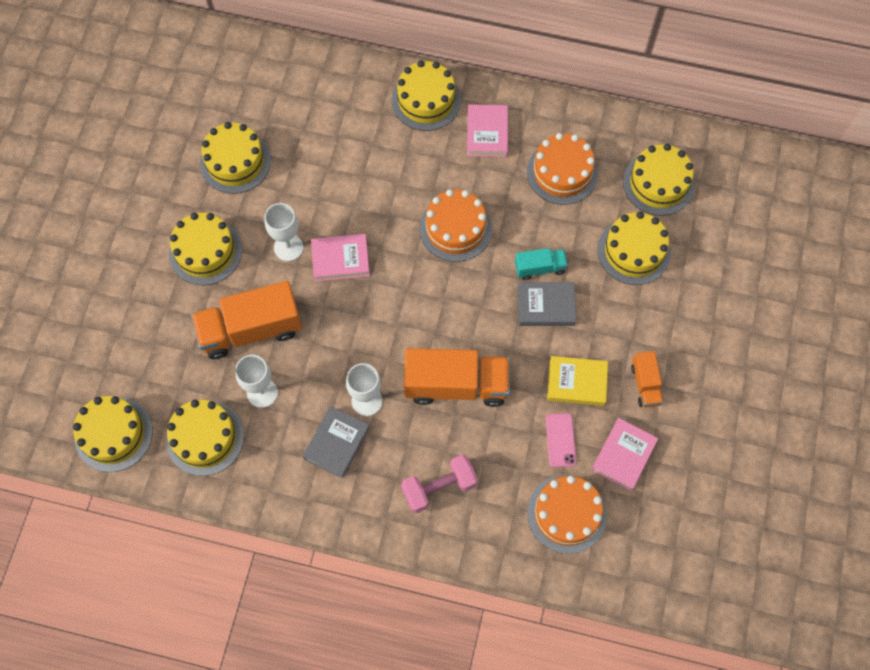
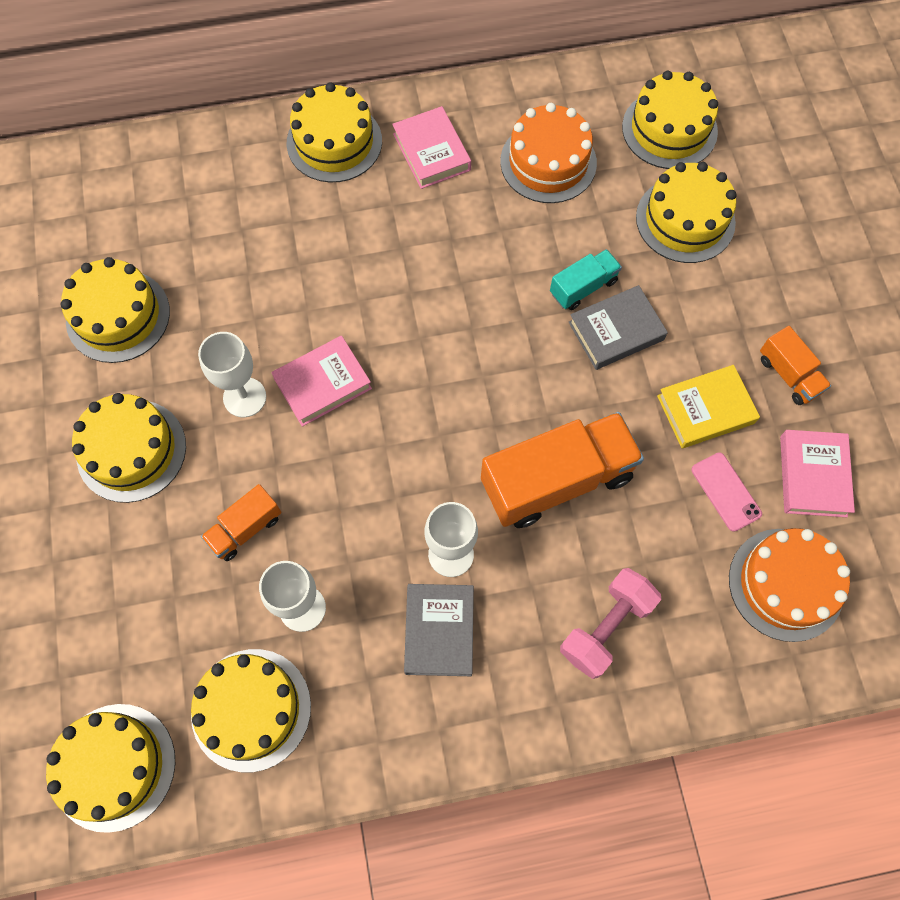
camera: 25 degrees left, 0 degrees up
orange truck [191,281,302,359] -> orange truck [201,484,281,561], size x0.50
orange cake [420,189,492,262] -> none

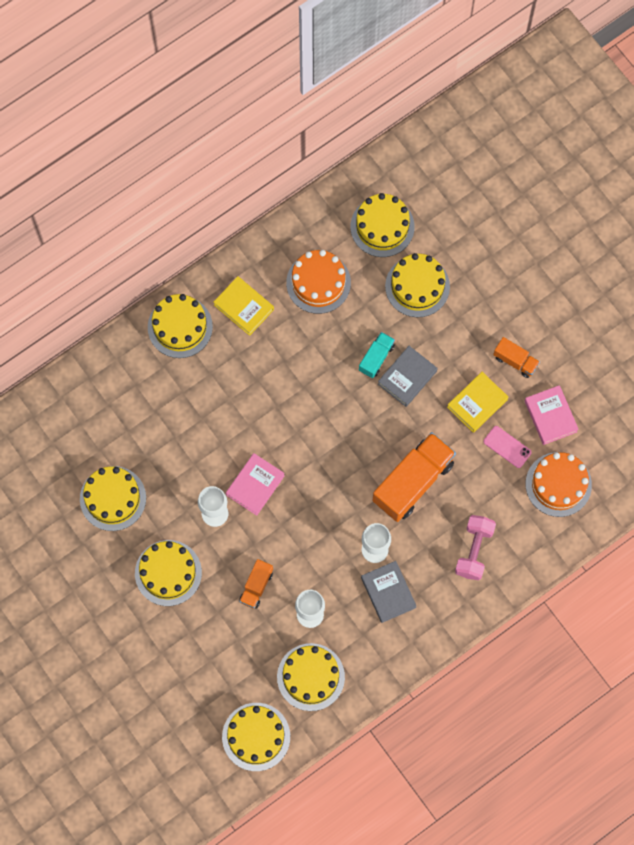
camera: 25 degrees left, 5 degrees up
pink book [392,106,471,189] -> yellow book [213,276,274,336]

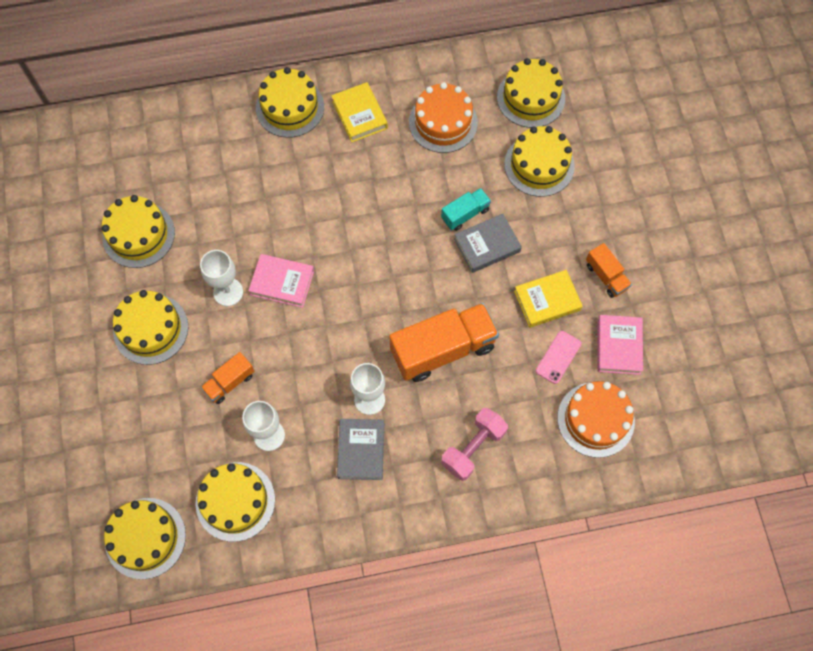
camera: 25 degrees right, 5 degrees down
pink book [226,453,285,516] -> pink book turned 45 degrees clockwise [248,254,314,308]
pink phone [483,426,532,468] -> pink phone turned 60 degrees clockwise [536,331,581,384]

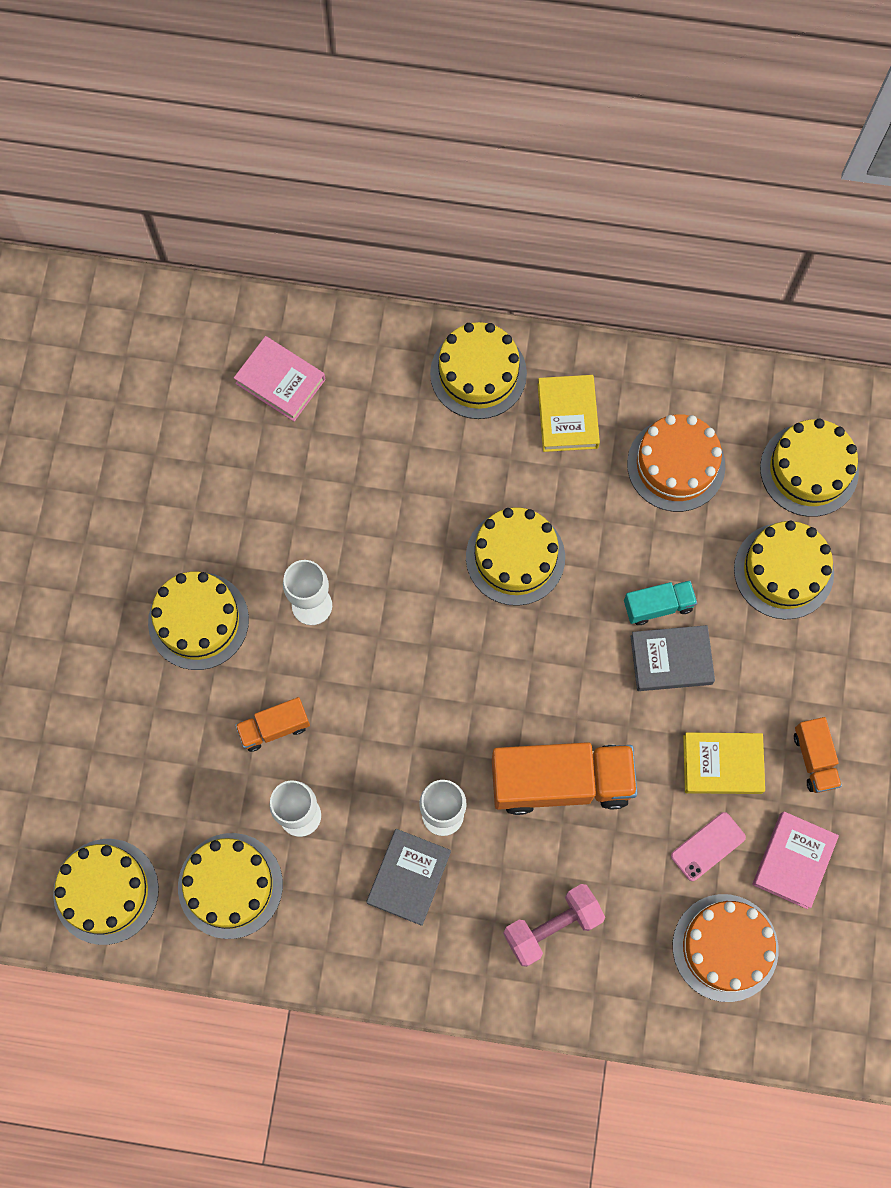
camera: 20 degrees right, 5 degrees up
yellow cake [102,195,175,268] -> yellow cake moved to [466,507,565,606]
pink book [248,254,314,308] -> pink book moved to [234,336,326,421]

